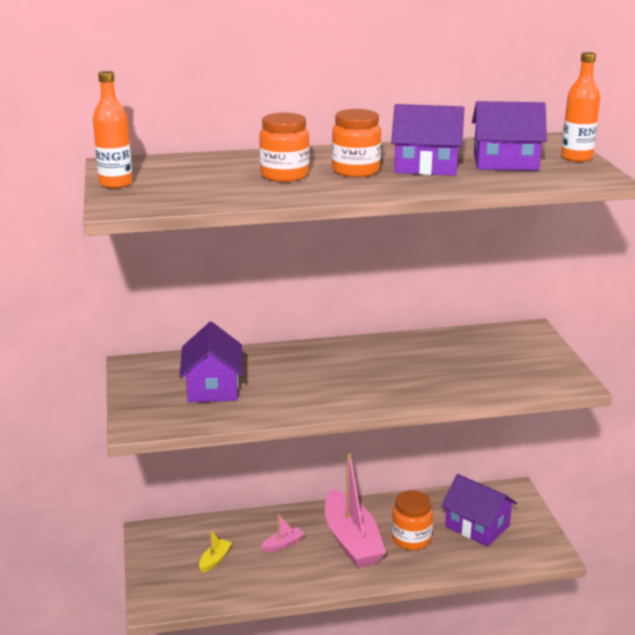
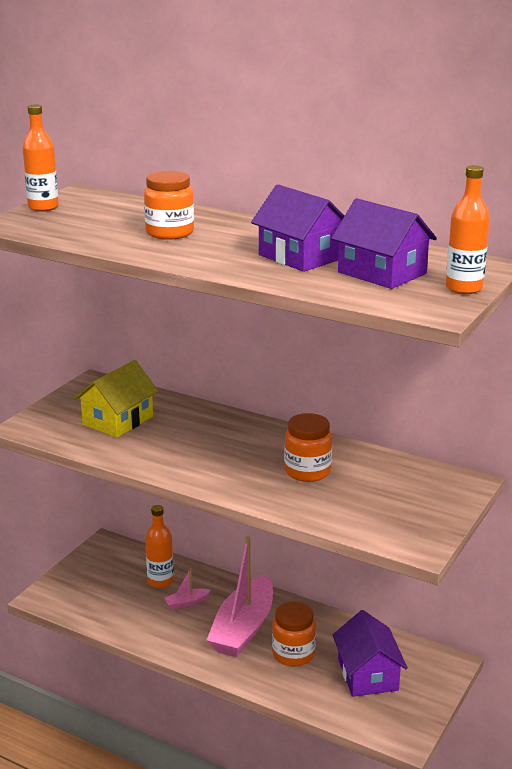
camera: 40 degrees right, 0 degrees up
purple house [179,322,243,403] -> yellow house [74,360,159,438]
yellow boat [199,530,232,573] -> none
pink boat [261,513,304,552] -> pink boat turned 150 degrees clockwise [164,568,211,610]
orange jar [332,109,381,177] -> orange jar moved to [284,413,332,482]
none -> orange bottle [145,505,174,588]

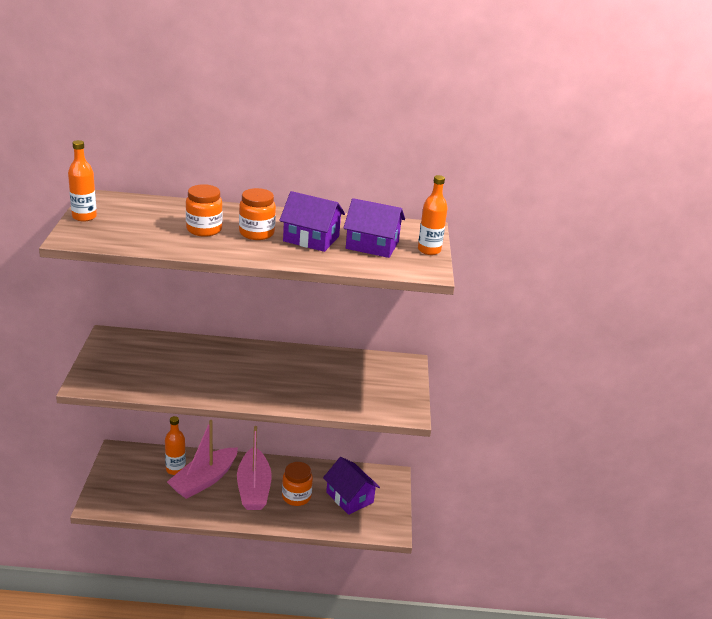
camera: 30 degrees left, 5 degrees up
yellow house [74,360,159,438] -> none
pink boat [164,568,211,610] -> pink boat [167,420,238,499], size x2.43
orange jar [284,413,332,482] -> orange jar moved to [239,188,276,240]

